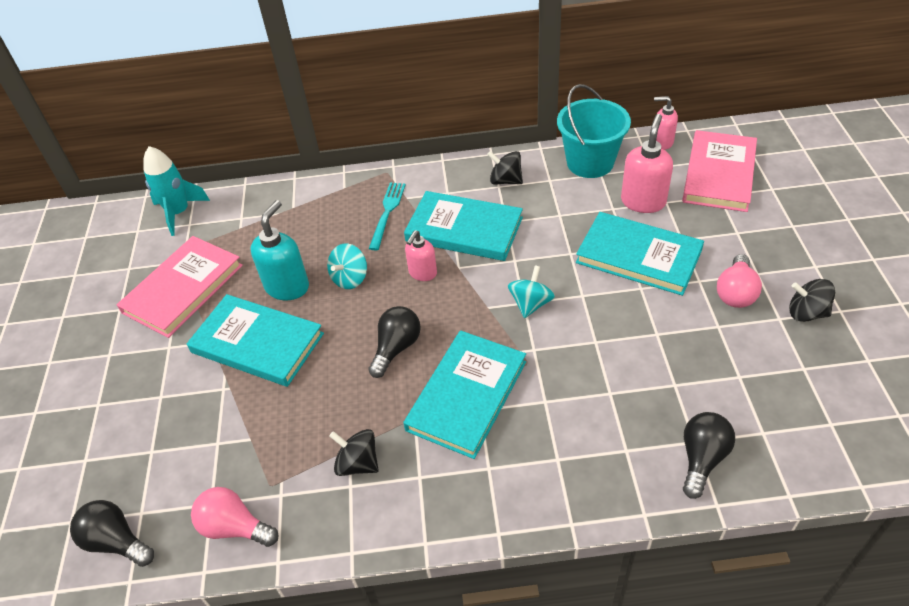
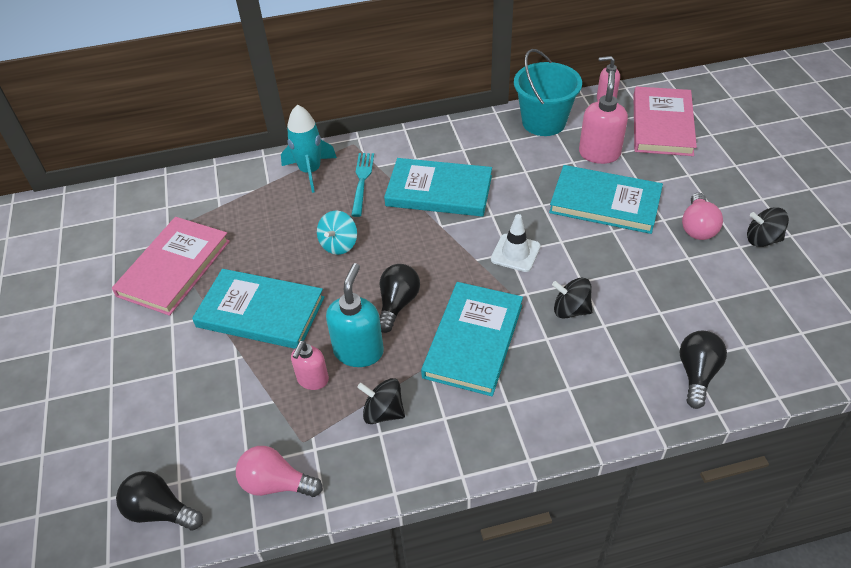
camera: 10 degrees left, 0 degrees up
turquoise rocket [143,146,210,236] -> turquoise rocket moved to [281,105,337,193]
turquoise soap dispenser [250,200,309,300] -> turquoise soap dispenser moved to [326,263,384,367]
pink soap dispenser [405,230,437,281] -> pink soap dispenser moved to [291,340,329,390]
black spinning top [487,151,523,185] -> black spinning top moved to [552,278,592,319]
turquoise spinning top [508,265,555,318] -> white traffic cone [491,214,541,272]

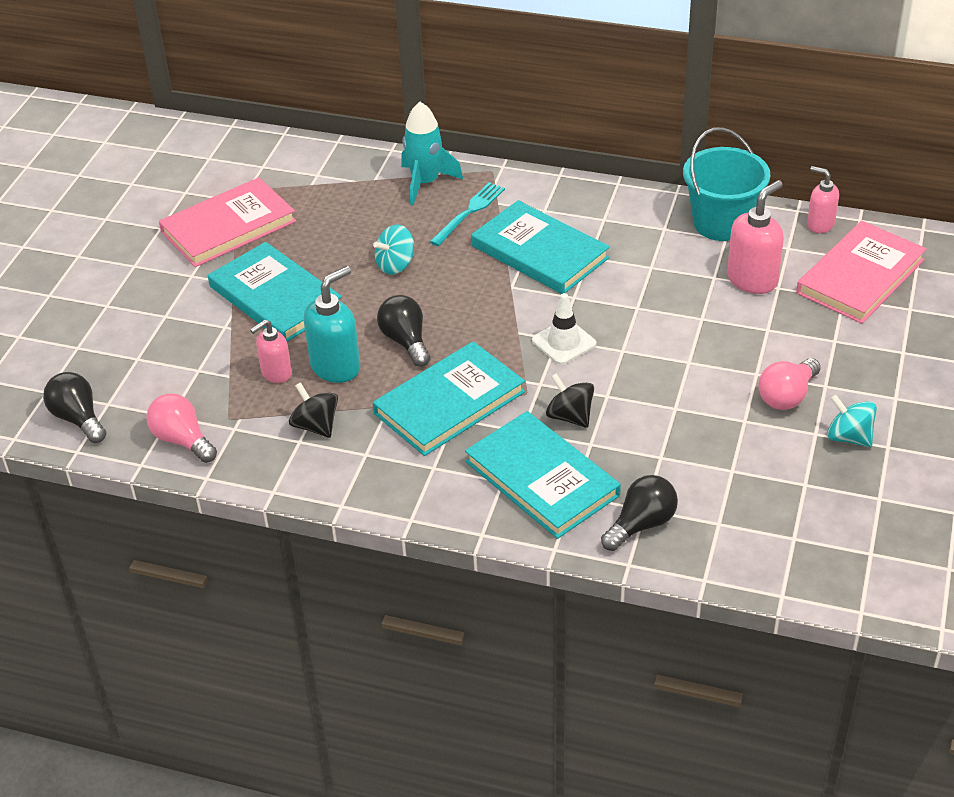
camera: 30 degrees right, 5 degrees down
black light bulb [379,264,420,333] -> black light bulb turned 75 degrees counterclockwise [377,295,431,367]
turquoise book [549,165,663,234] -> turquoise book moved to [465,411,621,539]
black spinning top [747,207,789,247] -> turquoise spinning top [827,395,877,447]

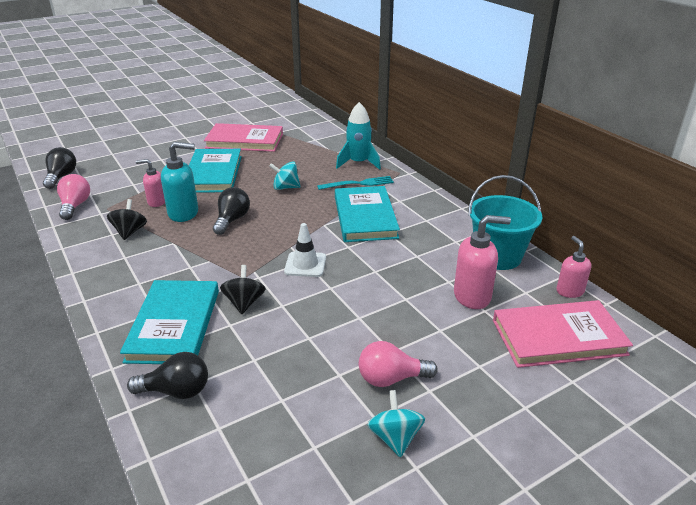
camera: 40 degrees right, 10 degrees down
turquoise book [373,341,525,456] -> none

